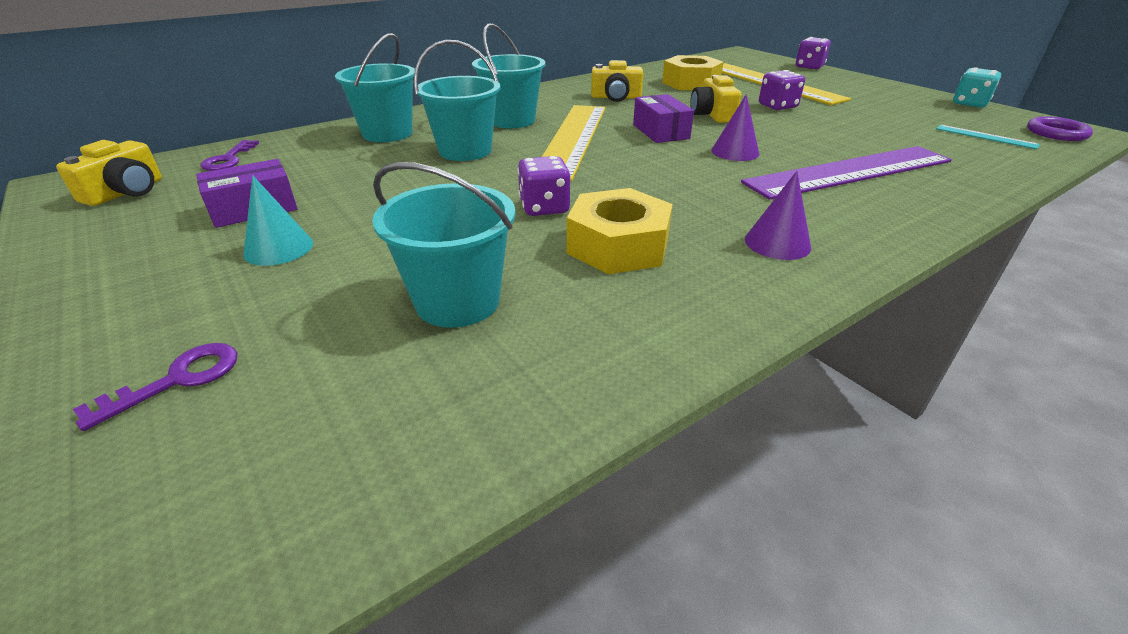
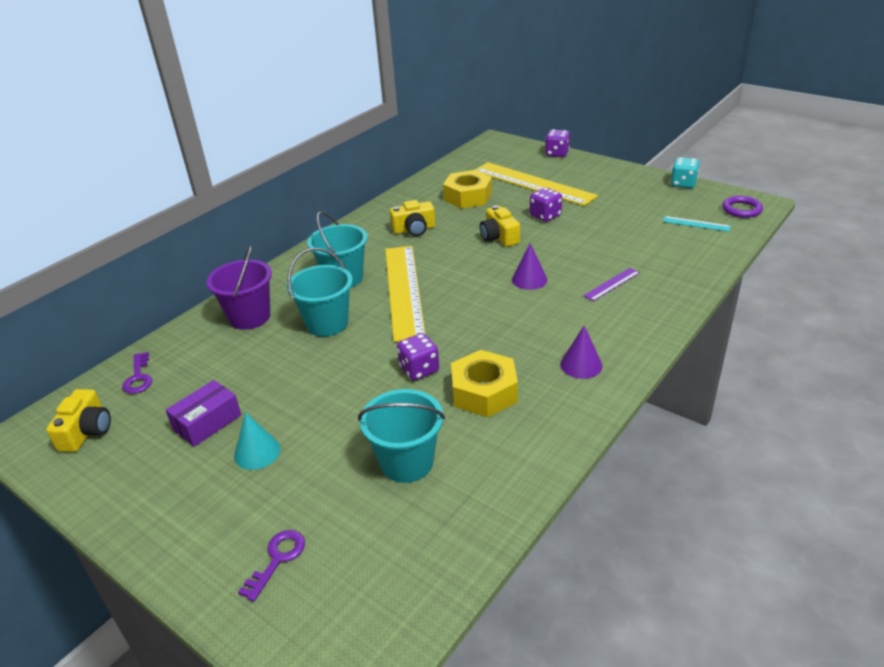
camera: 15 degrees left, 0 degrees up
turquoise bucket [335,33,415,142] -> purple bucket [206,245,272,330]
purple box [633,94,694,143] -> none
purple ruler [741,146,952,200] -> purple ruler [583,268,640,301], size x0.43

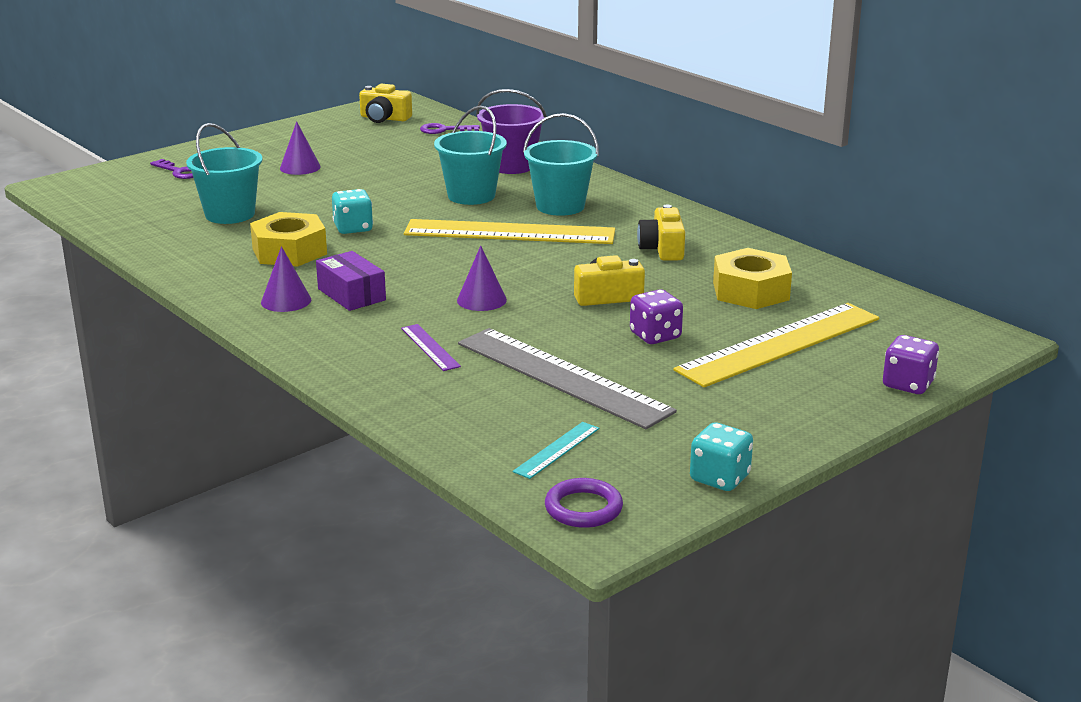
camera: 100 degrees right, 10 degrees down
purple box [165,380,241,447] -> purple box moved to [316,251,386,311]
turquoise cone [234,412,281,470] -> purple cone [280,121,321,175]
purple dice [397,333,439,380] -> turquoise dice [332,189,373,234]
none -> grey ruler [458,328,677,429]

